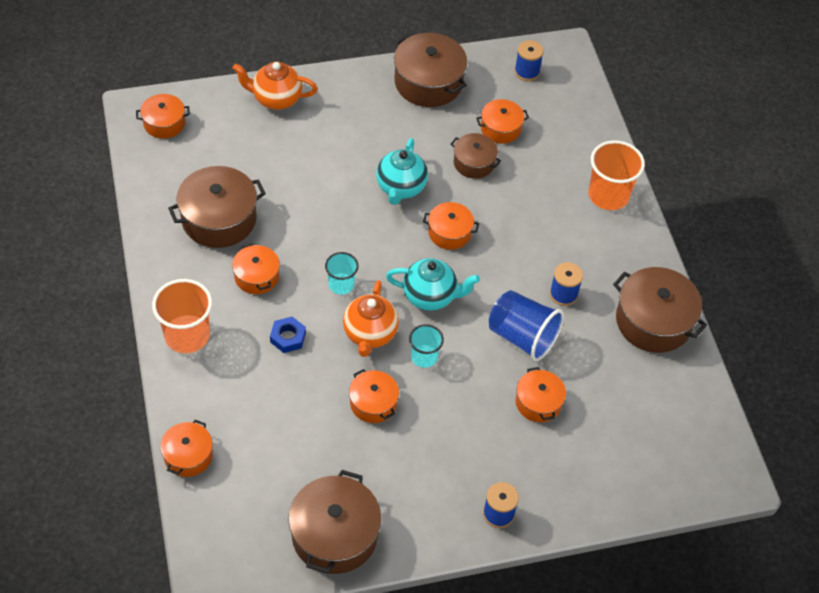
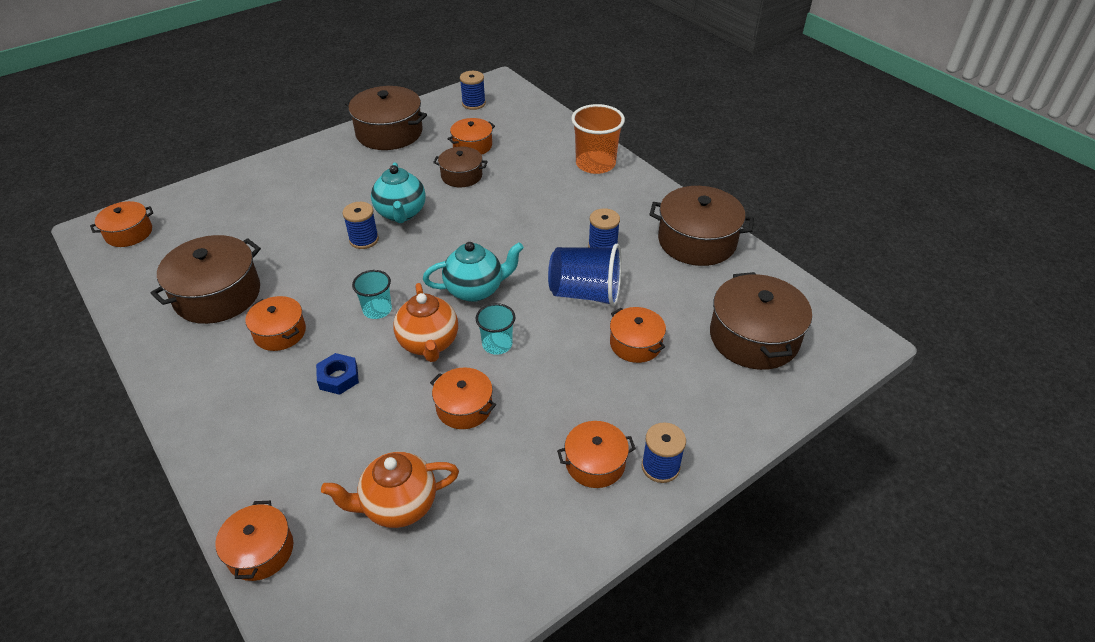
camera: 20 degrees left, 10 degrees down
orange cup [152,279,212,353] -> none
orange teapot [233,62,318,110] -> orange teapot moved to [321,452,459,528]
brown pot [288,470,381,574] -> brown pot moved to [710,272,812,370]
orange pot [423,202,479,250] -> orange pot moved to [557,421,636,488]
none -> blue spool [343,202,379,249]

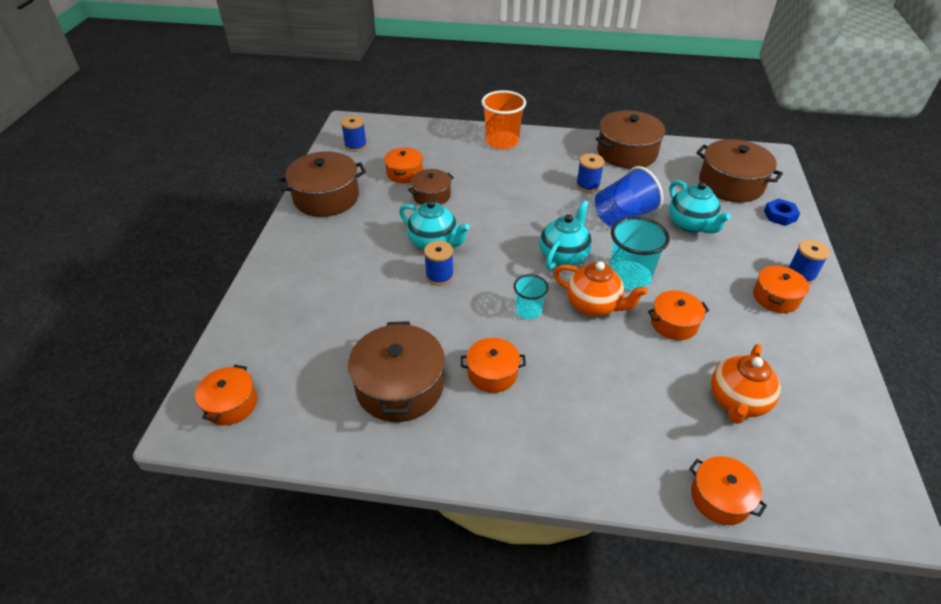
camera: 45 degrees left, 0 degrees up
blue nut [316,353,359,395] -> blue nut moved to [764,199,800,226]
turquoise cup [476,303,515,355] -> turquoise cup [610,216,670,290], size x1.70
orange pot [610,307,666,363] -> turquoise teapot [669,180,731,234]

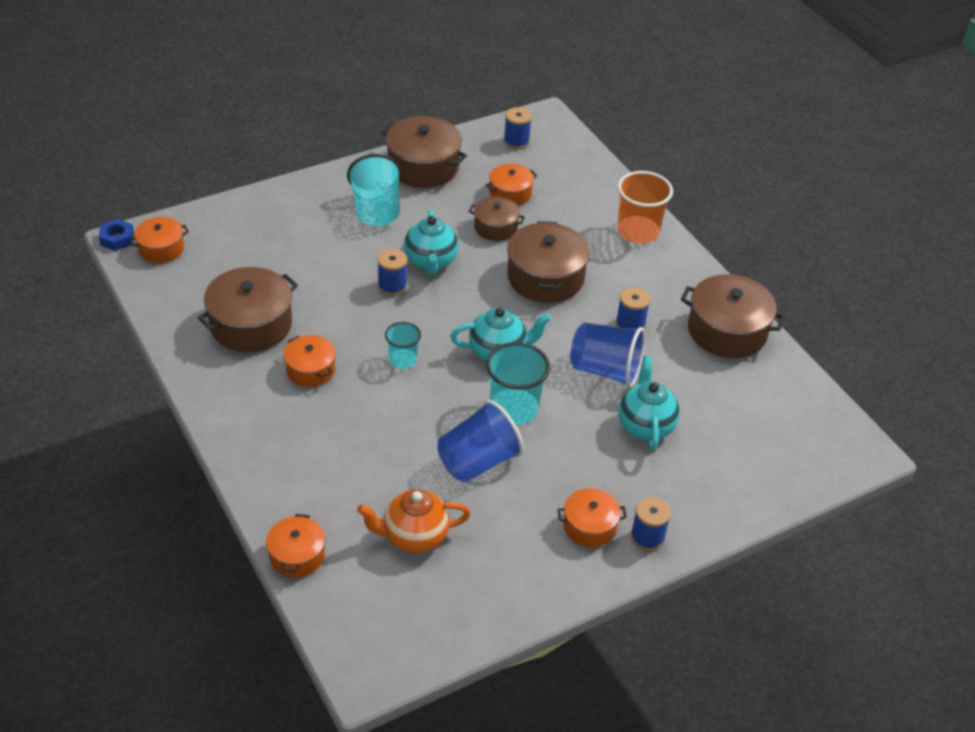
camera: 50 degrees right, 0 degrees up
orange teapot [554,261,648,316] -> none
orange pot [648,290,709,340] -> blue cup [437,400,524,482]
turquoise teapot [669,180,731,234] -> turquoise teapot turned 150 degrees clockwise [619,356,680,451]
brown pot [696,139,783,202] -> brown pot moved to [507,221,590,303]
blue nut [764,199,800,226] -> blue nut moved to [99,219,134,251]
none -> turquoise cup [347,154,401,226]

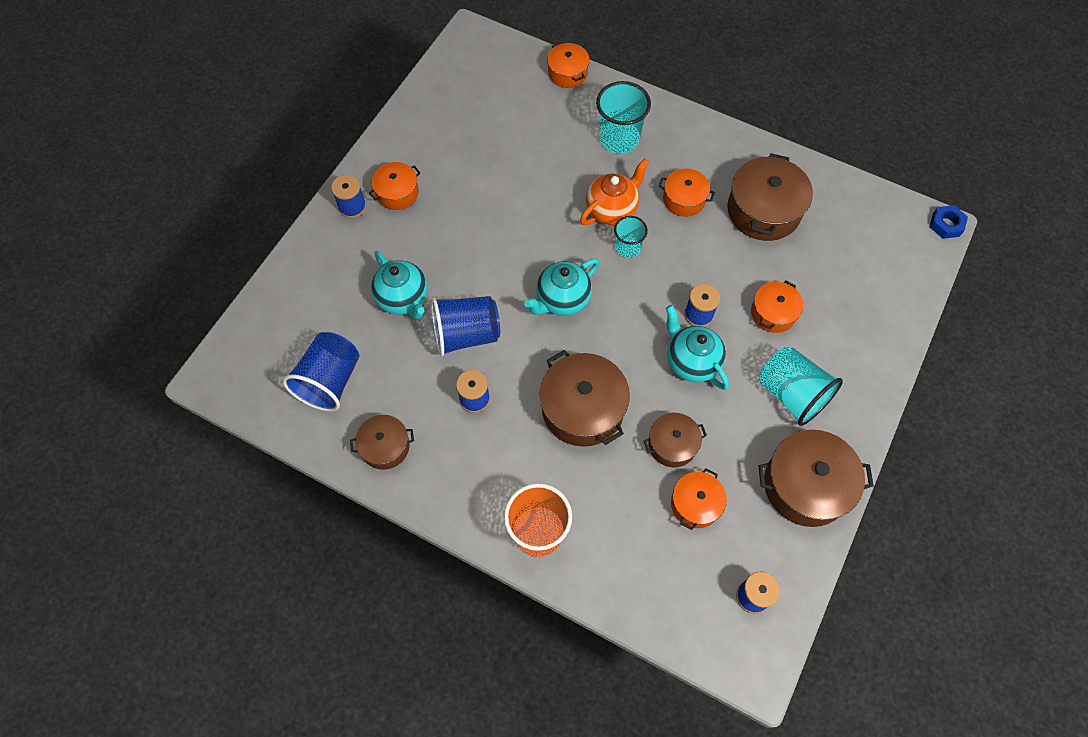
camera: 150 degrees right, 20 degrees up
orange pot [129,217,189,263] -> orange pot moved to [751,281,803,333]
orange teapot [357,489,471,553] -> orange teapot moved to [580,158,649,225]
blue cup [437,400,524,482] -> blue cup moved to [283,332,359,412]
turquoise cup [486,342,550,425] -> turquoise cup moved to [596,81,651,153]
brown pot [681,274,785,358] -> brown pot [350,415,414,470], size x0.58

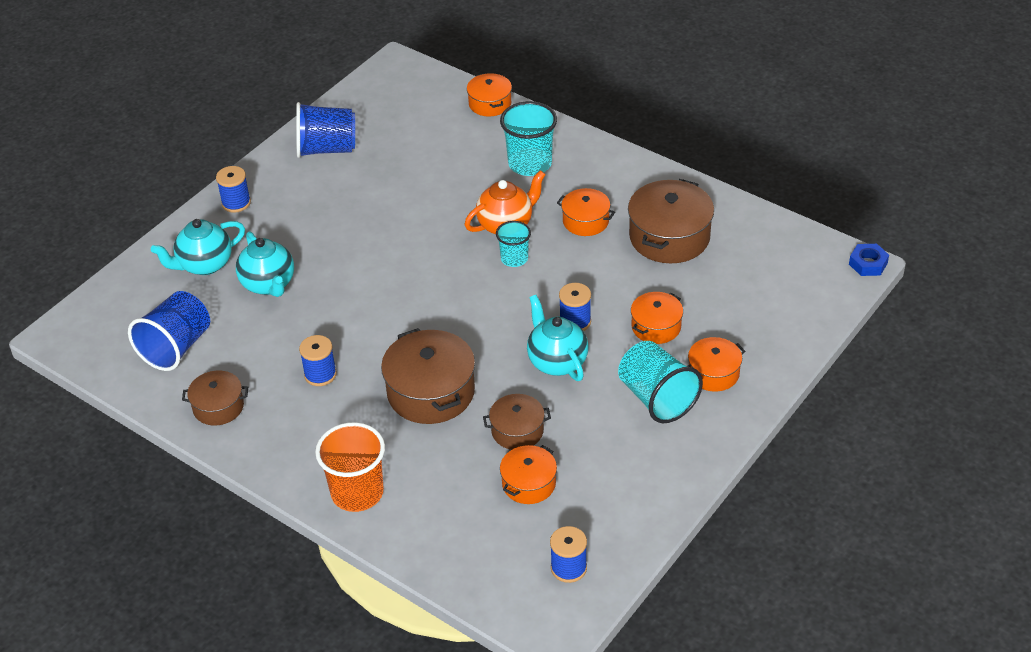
camera: 10 degrees right, 20 degrees down
orange pot [369,162,421,210] -> orange pot moved to [687,337,745,392]
blue cup [431,296,500,356] -> blue cup moved to [296,102,355,158]
turquoise teapot [524,258,600,316] -> turquoise teapot moved to [151,219,245,275]
brown pot [759,430,874,527] -> none

